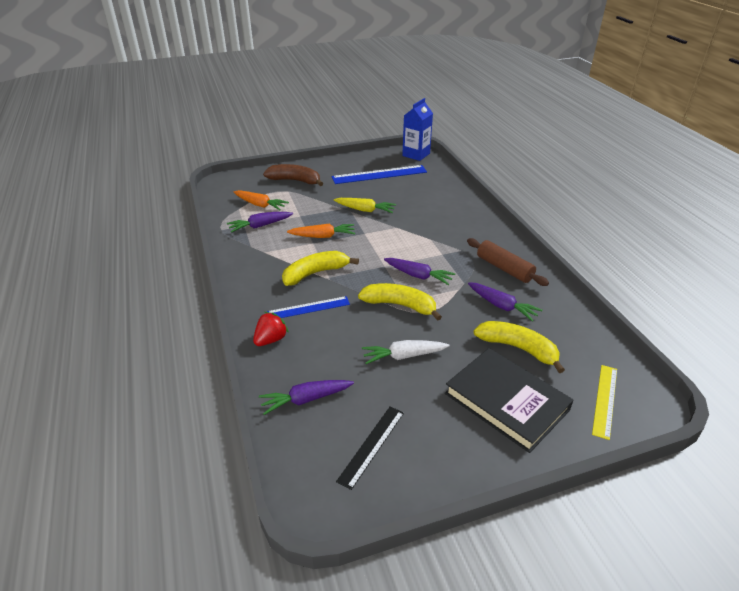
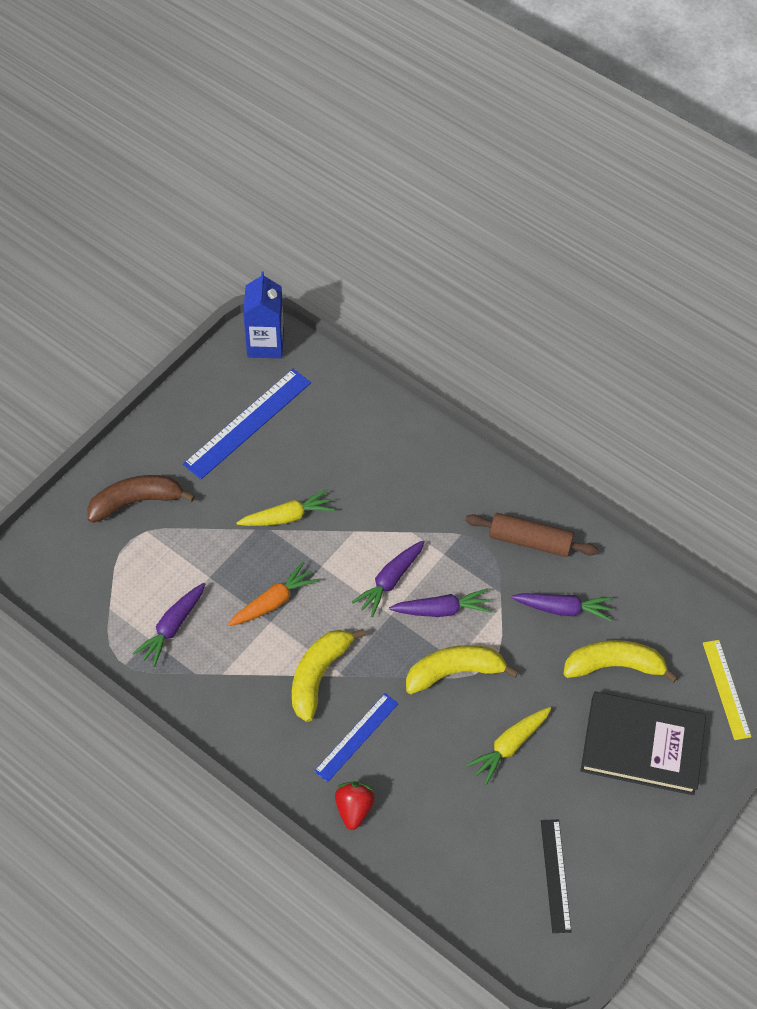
camera: 35 degrees left, 20 degrees up
orange carrot [234,190,289,210] -> none
purple carrot [259,380,354,415] -> purple carrot moved to [352,540,425,617]
white carrot [362,340,450,364] -> yellow carrot [466,707,551,785]

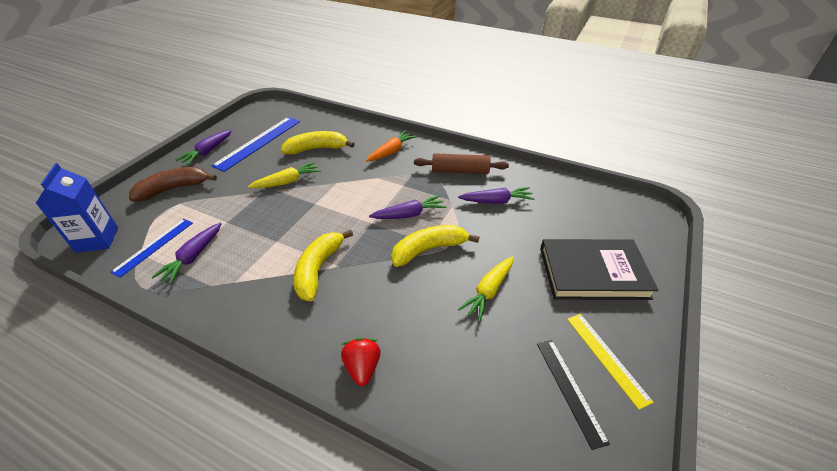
camera: 10 degrees left, 15 degrees down
orange carrot [228,562,319,626] -> orange carrot moved to [366,130,417,162]
blue carton [243,272,284,358] -> blue carton moved to [35,163,118,253]
blue ruler [314,693,399,782] -> blue ruler moved to [110,219,193,278]
purple carrot [352,540,425,617] -> purple carrot moved to [176,130,232,165]
yellow banana [563,640,678,683] -> yellow banana moved to [281,131,355,155]
yellow ruler [703,640,751,740] -> yellow ruler moved to [567,314,654,410]

